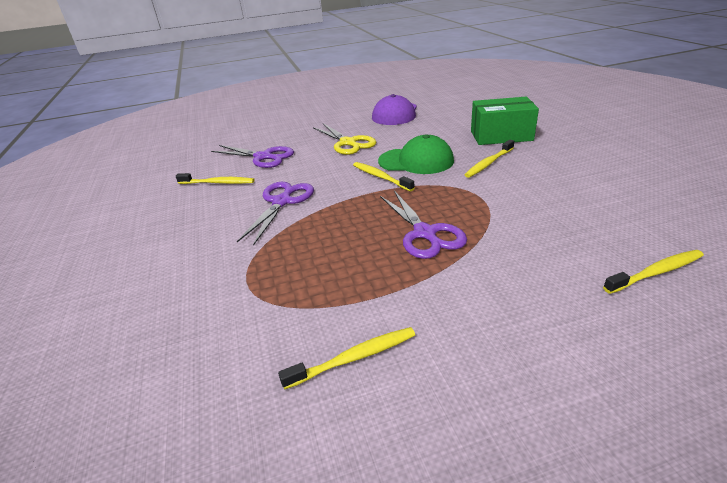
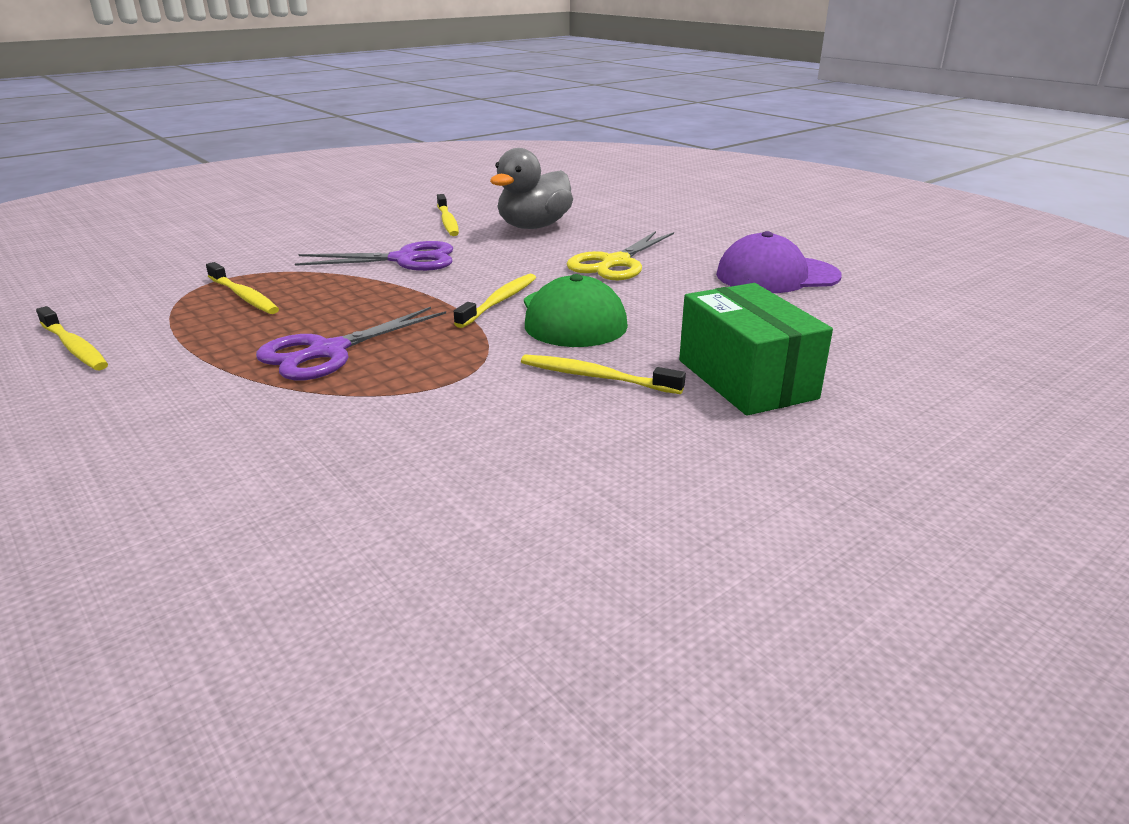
camera: 65 degrees right, 5 degrees down
purple scissors [211,145,294,168] -> grey duck [490,148,573,229]
yellow toothbrush [603,250,704,294] -> yellow toothbrush moved to [206,262,279,314]

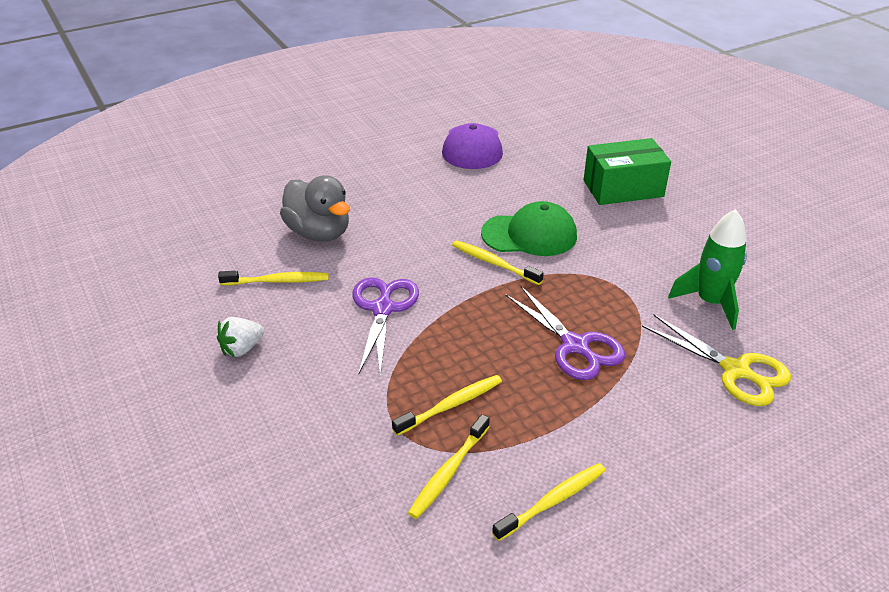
camera: 80 degrees left, 10 degrees up
yellow toothbrush [521,355,686,394] -> yellow toothbrush moved to [408,414,490,519]
yellow scissors [567,231,674,280] -> yellow scissors moved to [642,315,791,406]
none -> white strawberry [217,317,265,357]
none -> green rocket [668,209,747,330]

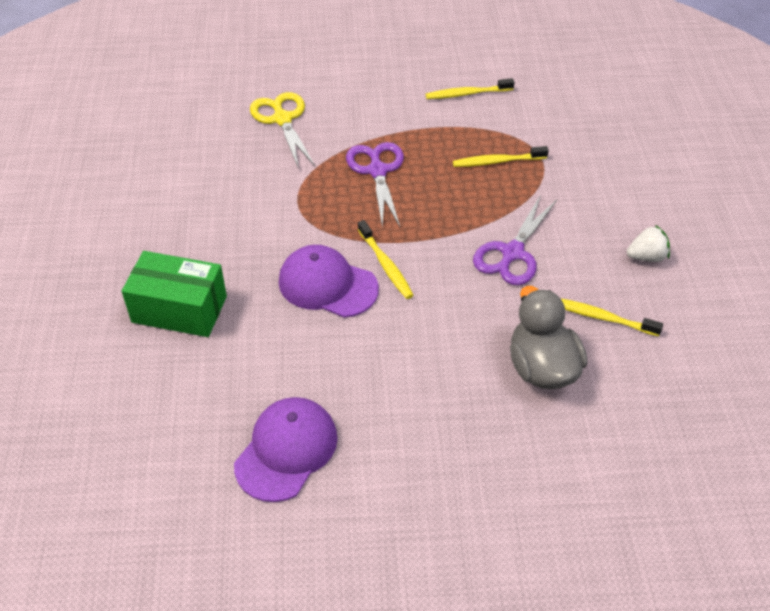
camera: 155 degrees left, 10 degrees up
yellow toothbrush [408,414,490,519] -> none
green cap [481,201,577,256] -> purple cap [279,245,379,318]
green rocket [668,209,747,330] -> none

